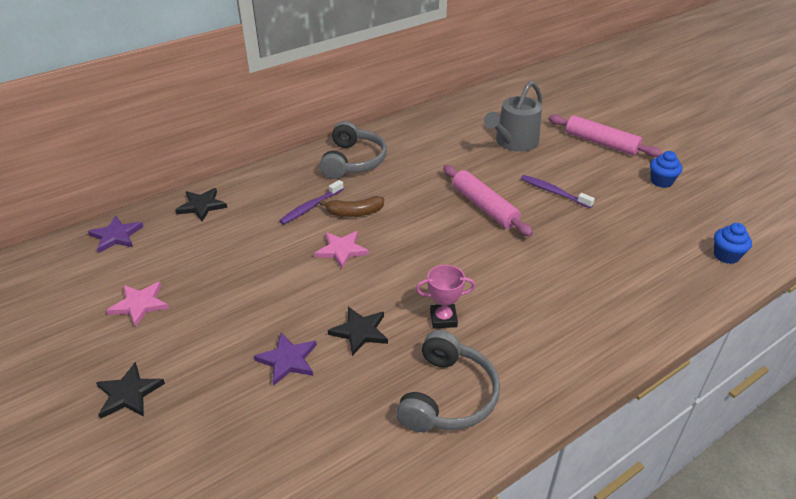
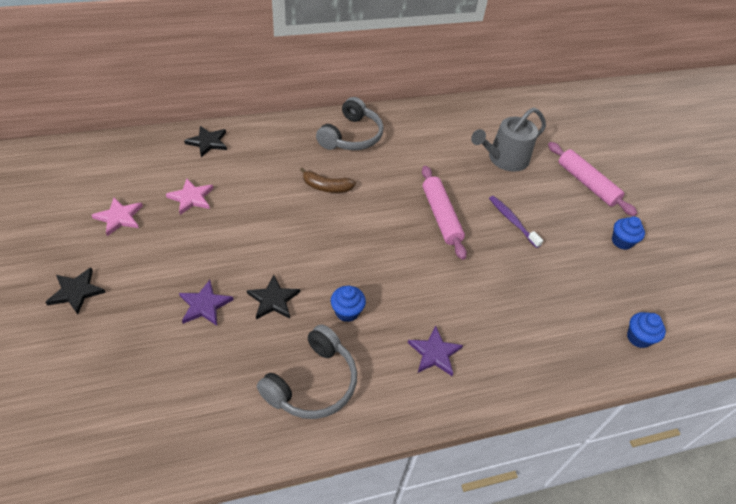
camera: 15 degrees right, 10 degrees up
purple star [88,216,144,253] -> purple star moved to [408,326,463,376]
purple toothbrush [279,180,344,225] -> none
pink star [314,231,369,269] -> pink star moved to [166,178,214,215]
pink trophy [416,265,475,328] -> blue cupcake [331,286,366,322]

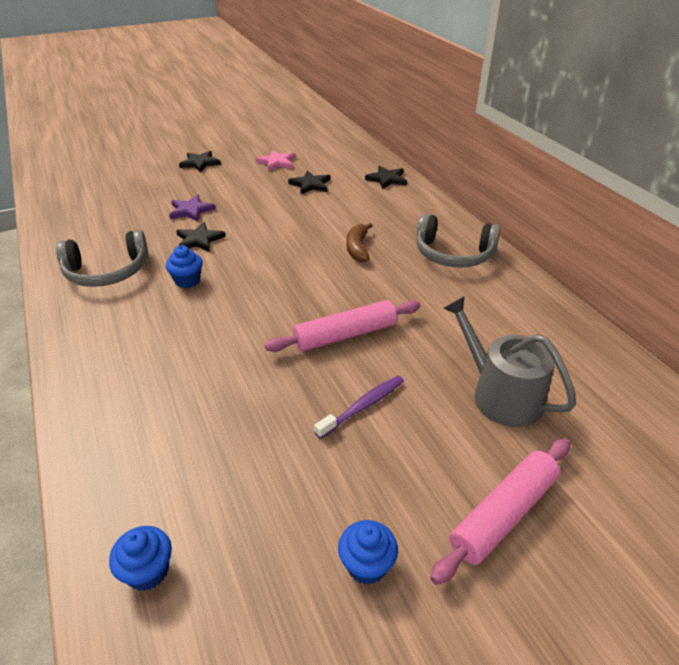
camera: 85 degrees right, 10 degrees down
pink star [166,178,214,215] -> black star [288,171,330,194]
grey headphones [257,324,357,419] -> grey headphones turned 45 degrees counterclockwise [56,230,149,287]
purple star [408,326,463,376] -> none

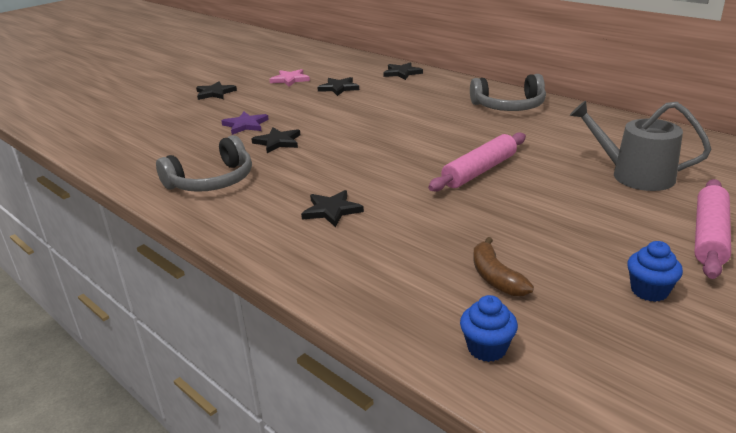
camera: 20 degrees left, 10 degrees down
blue cupcake [166,245,203,288] -> none
purple toothbrush [314,376,404,439] -> none
brown banana [346,223,373,262] -> brown banana moved to [473,237,534,296]
none -> black star [301,190,364,227]

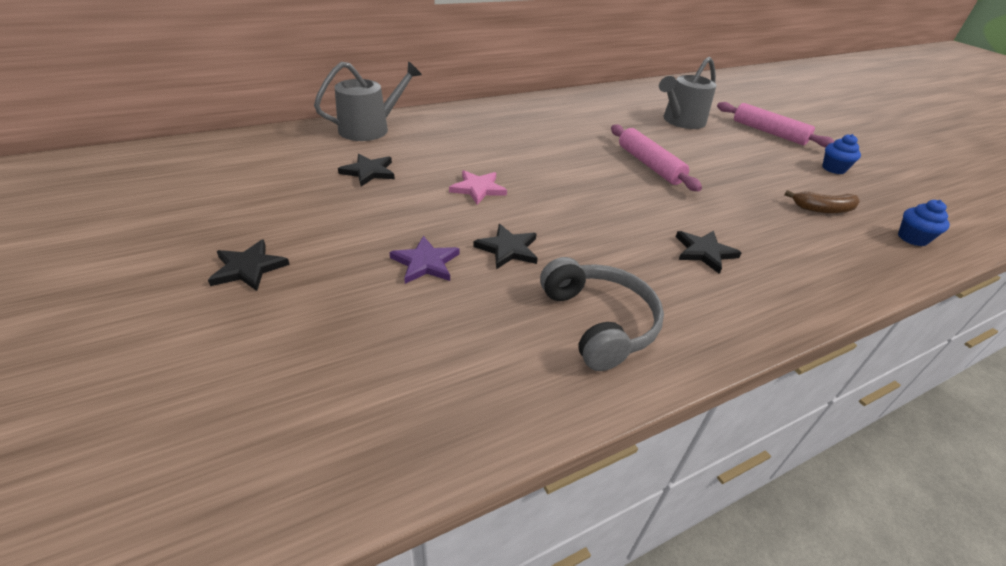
camera: 75 degrees left, 10 degrees up
pink star [269,69,310,87] -> pink star moved to [449,170,507,205]
black star [383,62,423,80] -> grey watering can [314,62,422,141]
grey headphones [470,74,546,111] -> none

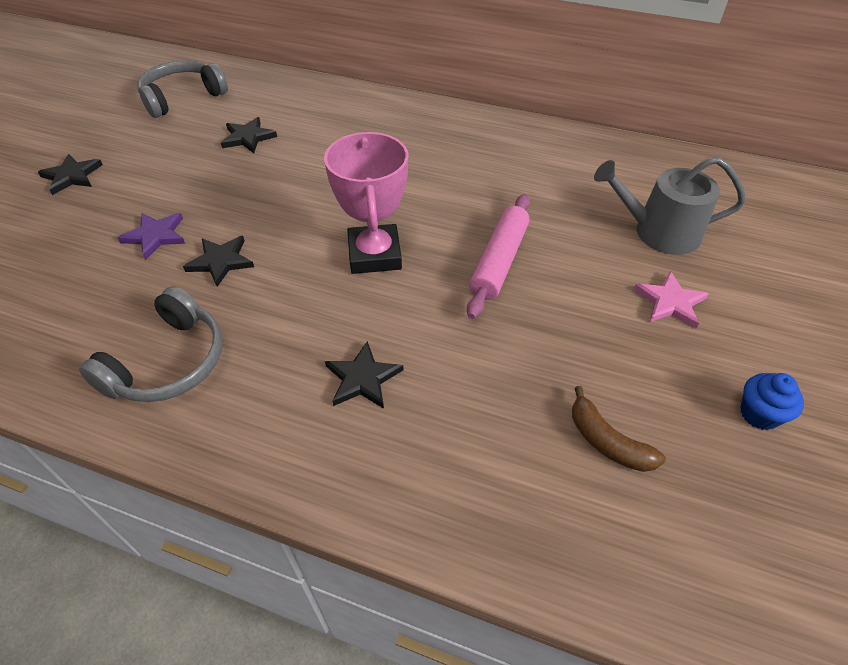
camera: 50 degrees right, 10 degrees up
grey watering can [314,62,422,141] -> none
pink star [449,170,507,205] -> pink star moved to [633,271,709,328]
pink rolling pin [717,102,835,148] -> none
blue cupcake [898,200,950,246] -> none
none -> grey headphones [137,60,228,118]
none -> pink trophy [324,132,408,274]

